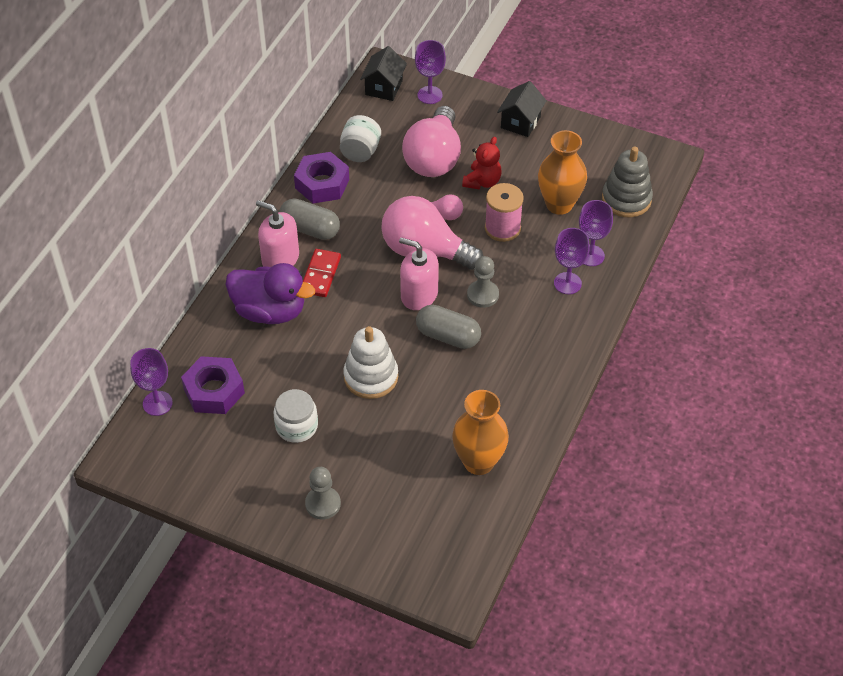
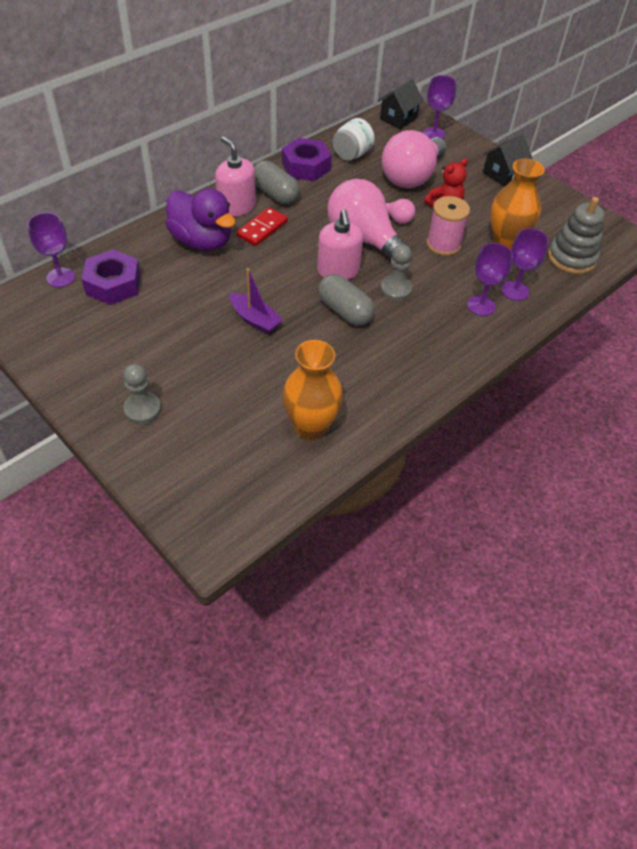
camera: 20 degrees right, 0 degrees up
white jar [273,389,318,443] -> none
white stacking toy [343,326,398,399] -> purple boat [230,268,283,334]
pink soap dispenser [399,237,439,310] -> pink soap dispenser turned 150 degrees counterclockwise [317,209,363,280]

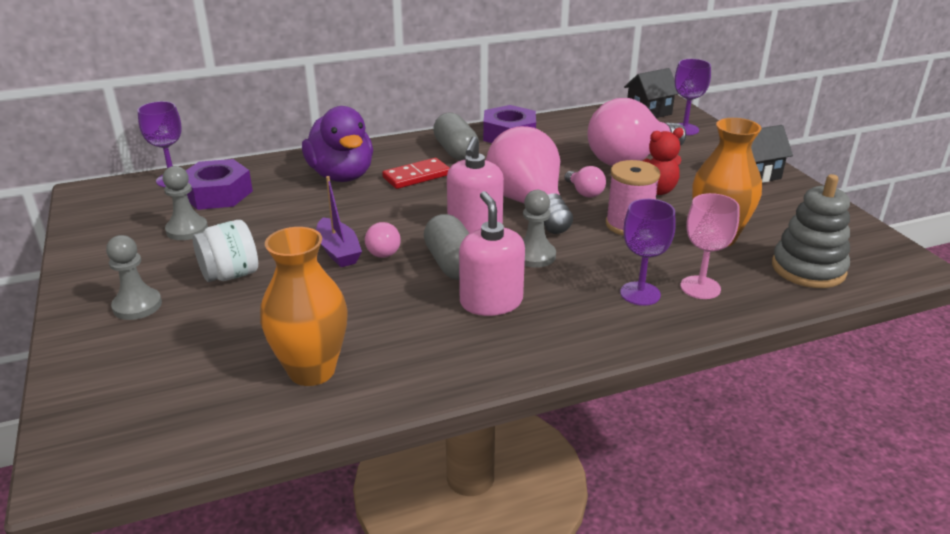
camera: 25 degrees right, 20 degrees down
pink soap dispenser [215,136,256,217] -> pink soap dispenser moved to [459,191,525,316]
white jar [332,118,375,161] -> white jar moved to [193,220,258,282]
purple goblet [502,228,549,301] -> pink goblet [680,193,740,299]
none -> grey pawn [163,166,208,240]
none -> pink light bulb [365,222,401,258]

